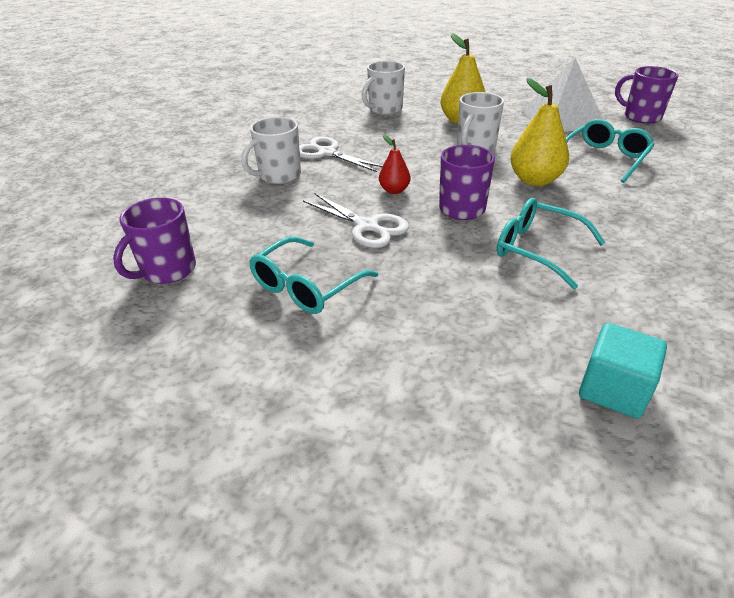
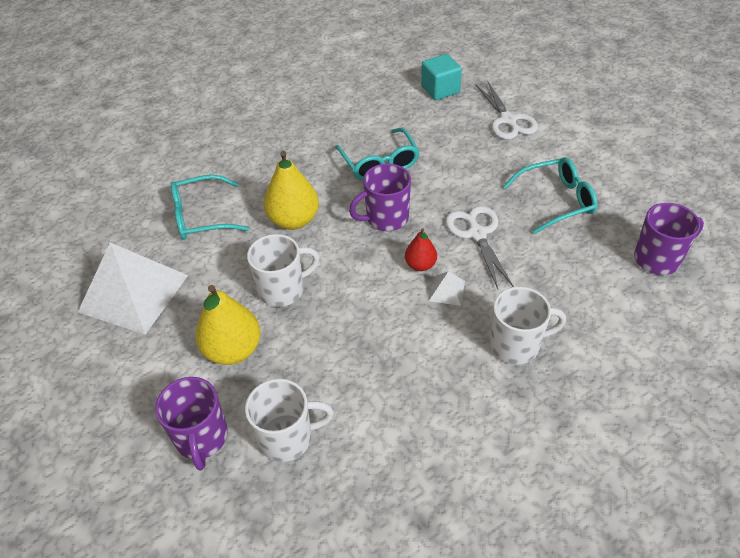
camera: 145 degrees left, 10 degrees up
white scissors [299,136,383,172] -> white scissors moved to [476,82,538,140]
purple mug [615,66,679,124] -> purple mug moved to [155,377,228,471]
none -> white pyramid [429,271,465,306]

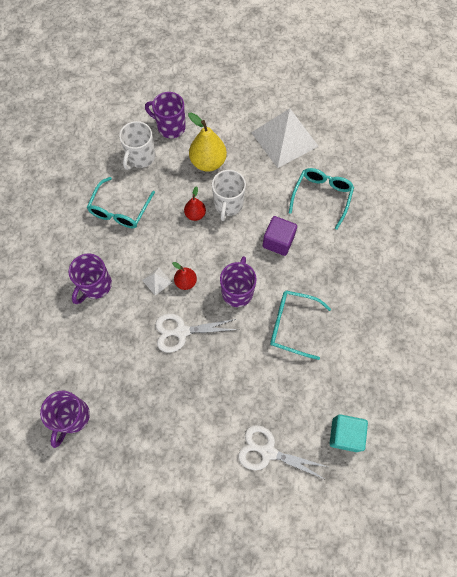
camera: 125 degrees right, 20 degrees up
yellow pear [264,151,319,230] -> purple cube [263,216,297,256]
white scissors [446,206,514,289] -> white scissors turned 150 degrees clockwise [155,314,238,352]
white mug [490,287,566,364] -> purple mug [69,253,112,304]
turquoise glasses [503,157,597,234] -> turquoise glasses moved to [87,177,155,228]
none -> red pear [184,186,206,221]

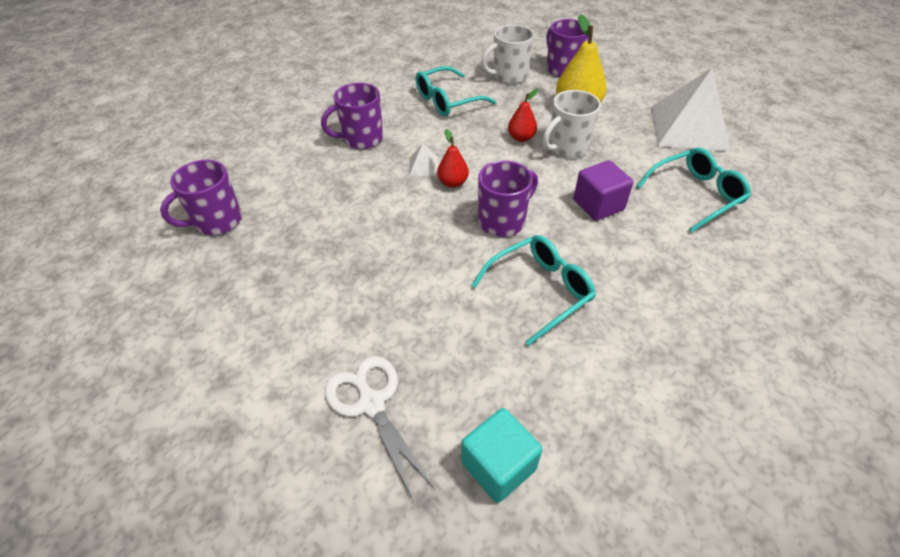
camera: 40 degrees right, 20 degrees down
white scissors [155,314,238,352] -> none
turquoise glasses [270,290,331,360] -> turquoise glasses turned 90 degrees clockwise [472,235,596,346]

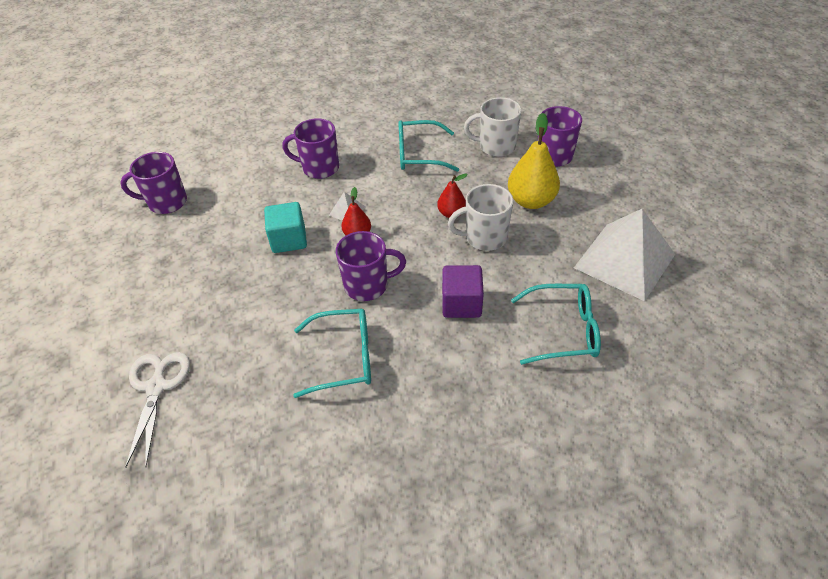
camera: 30 degrees right, 0 degrees up
turquoise cube [461,408,542,503] -> turquoise cube moved to [264,202,307,253]

